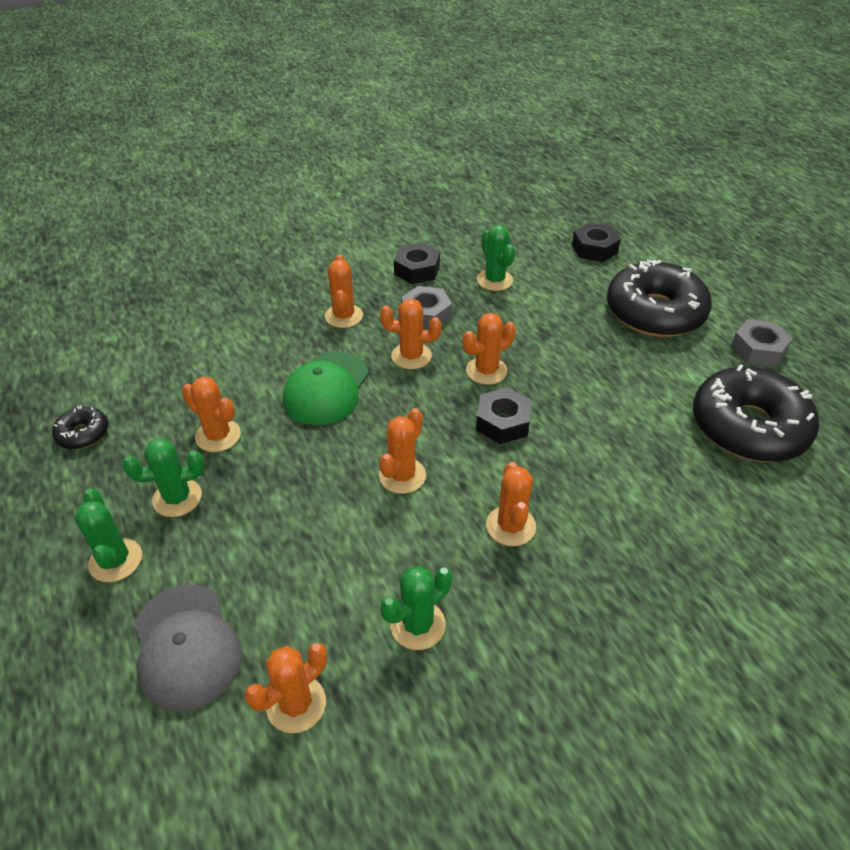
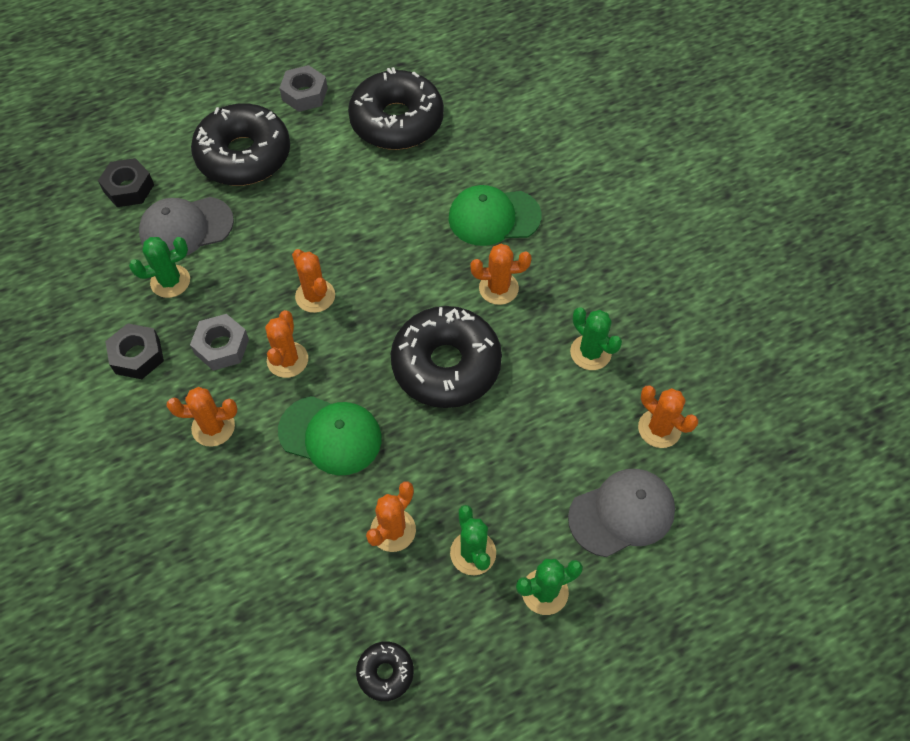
camera: 90 degrees left, 15 degrees up
orange cactus [379,408,426,494] -> black donut [391,306,502,408]
black nut [476,387,532,444] -> none
none -> grey cap [139,197,234,256]
none -> green cap [449,185,542,246]

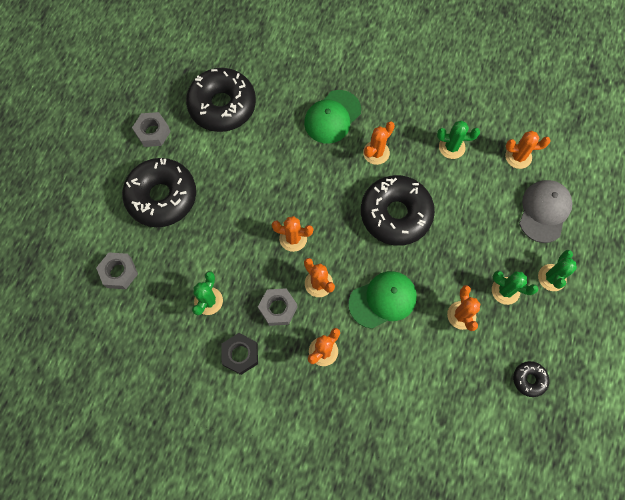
camera: 45 degrees left, 10 degrees up
black nut [98,158,154,207] -> grey nut [96,252,138,289]
grey cap [139,197,234,256] -> none

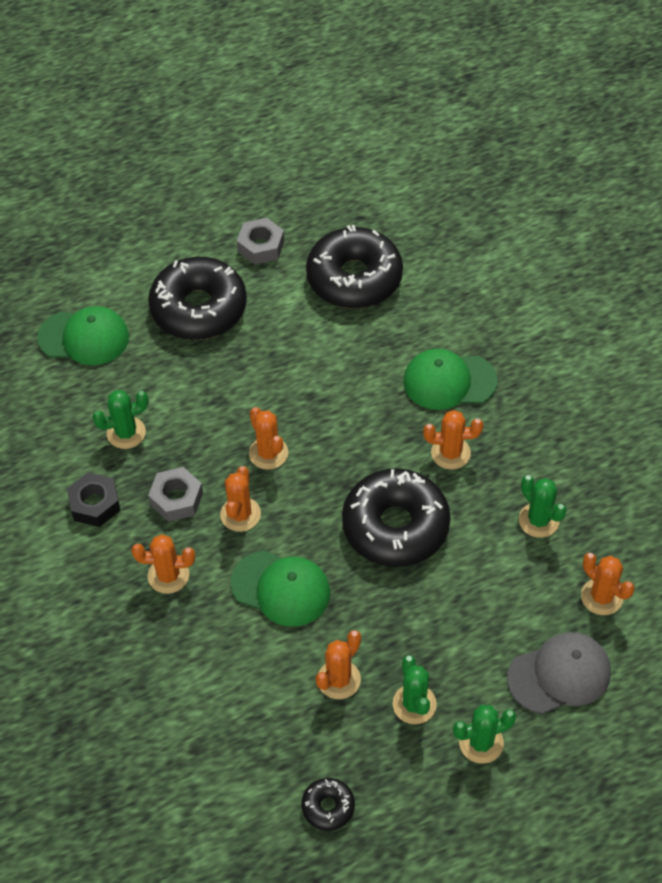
camera: 50 degrees right, 15 degrees down
grey nut [96,252,138,289] -> green cap [37,306,129,365]

